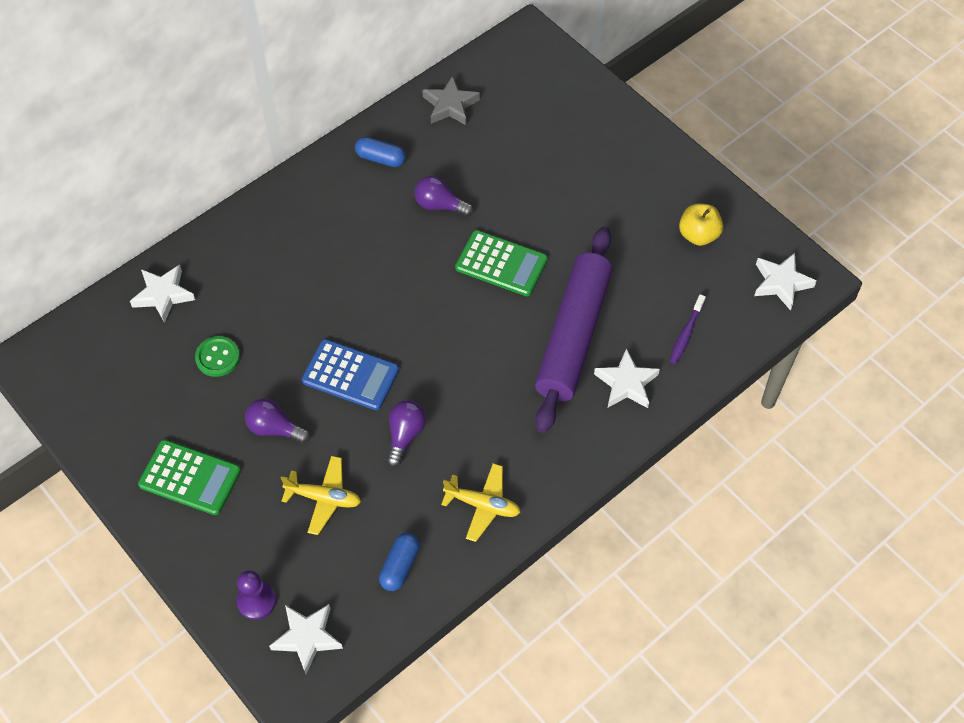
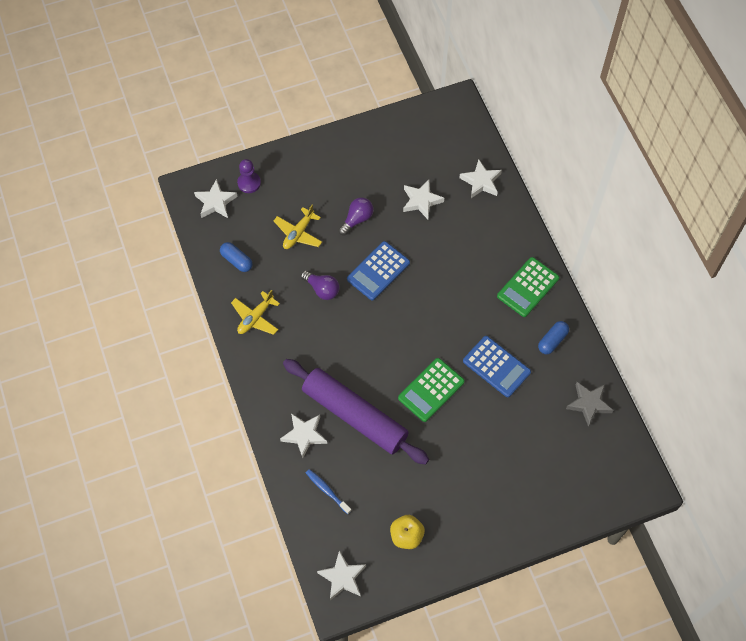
camera: 110 degrees right, 5 degrees up
green calculator [138,440,241,515] -> green calculator moved to [497,257,559,317]
green button [195,336,240,377] -> white star [403,180,444,219]
purple light bulb [414,176,474,217] -> blue calculator [463,336,531,397]
purple toothbrush [670,294,706,364] -> blue toothbrush [306,469,352,514]

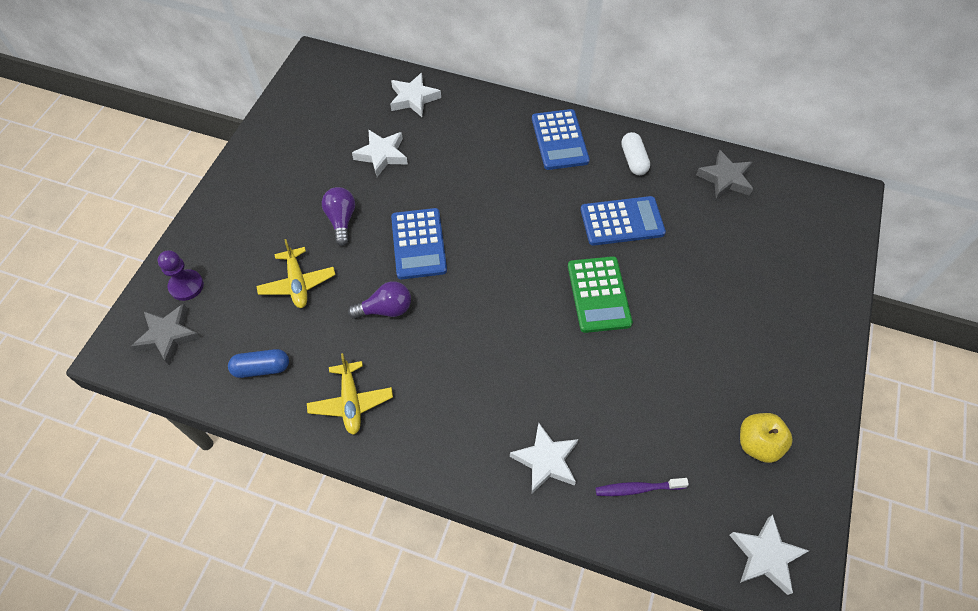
camera: 50 degrees left, 5 degrees down
white star [194,179,238,218] -> grey star [131,303,202,365]
purple rolling pin [283,359,429,465] -> none
blue toothbrush [306,469,352,514] -> purple toothbrush [595,478,689,496]
green calculator [497,257,559,317] -> blue calculator [532,109,590,170]
blue capsule [538,321,569,354] -> white capsule [621,132,650,175]

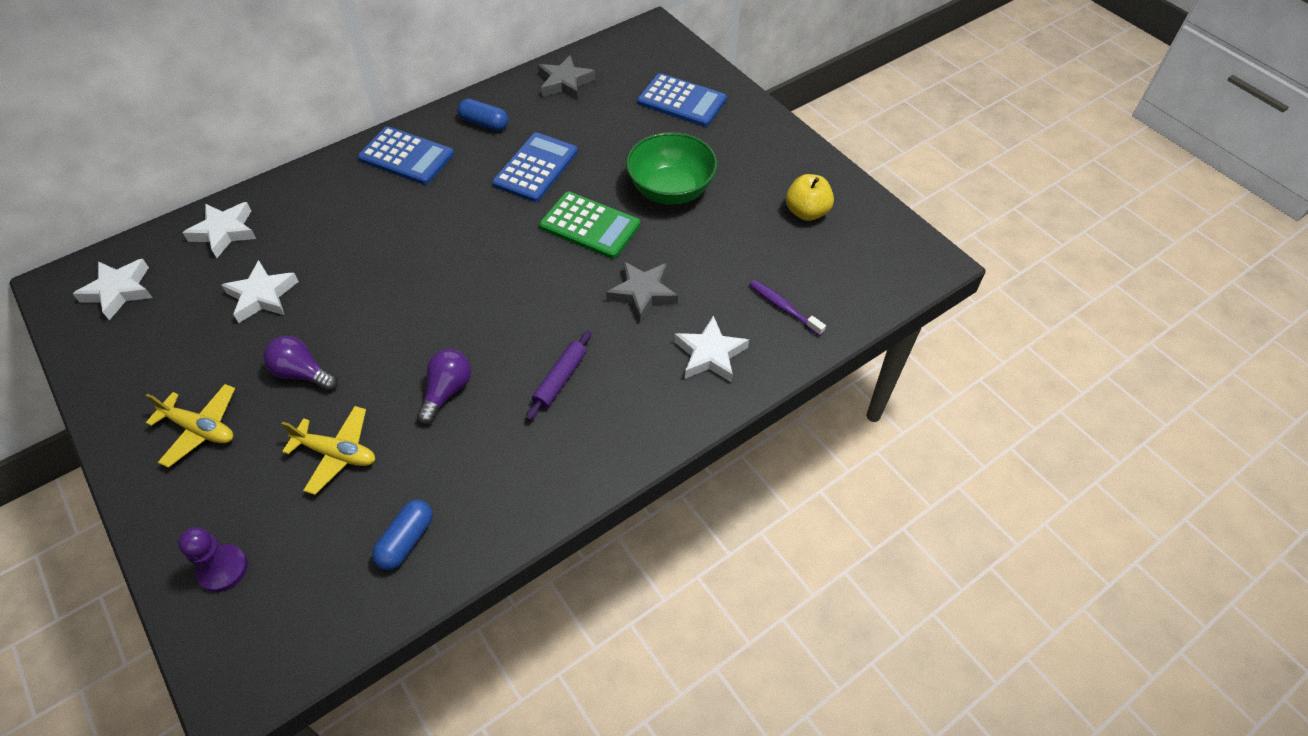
camera: 55 degrees left, 5 degrees down
grey star [131,303,202,365] -> grey star moved to [606,261,678,323]
yellow plane [307,353,393,435] -> yellow plane moved to [146,384,235,468]
blue calculator [391,208,447,279] -> blue calculator moved to [637,73,727,127]
purple toothbrush [595,478,689,496] -> purple toothbrush turned 105 degrees clockwise [750,280,826,336]
white capsule [621,132,650,175] -> blue capsule [458,99,508,131]
white star [729,515,809,595] -> white star moved to [73,259,152,321]
none -> purple rolling pin [526,331,591,421]
none -> green bowl [626,132,717,205]

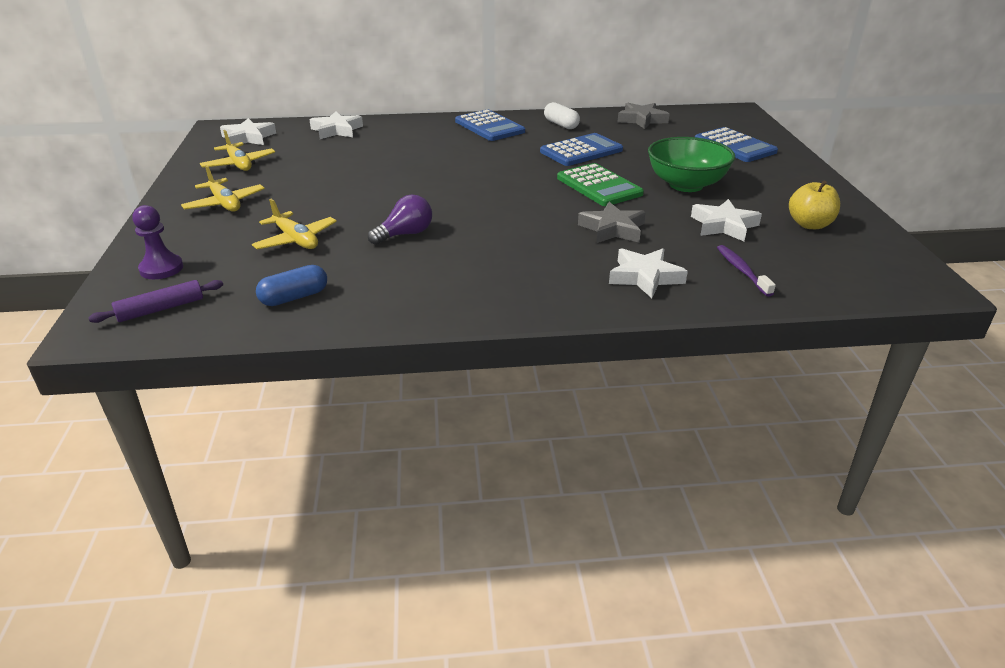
camera: 30 degrees right, 20 degrees down
white star [221,260,299,323] -> white star moved to [691,199,762,241]
purple light bulb [263,336,338,391] -> none
blue capsule [458,99,508,131] -> white capsule [544,102,580,129]
purple rolling pin [526,331,591,421] -> purple rolling pin moved to [88,280,223,323]
none -> yellow plane [200,130,275,171]

